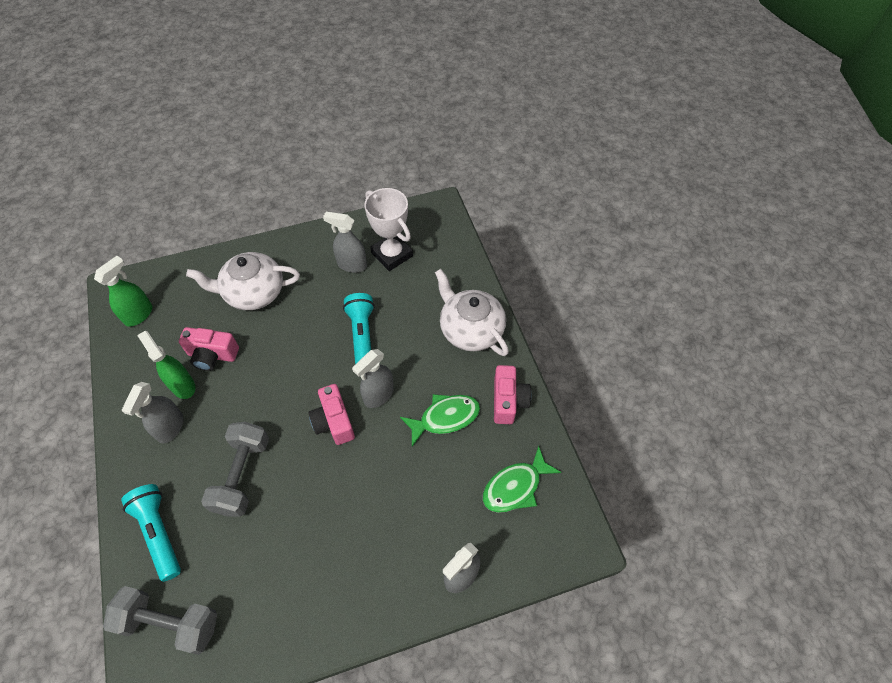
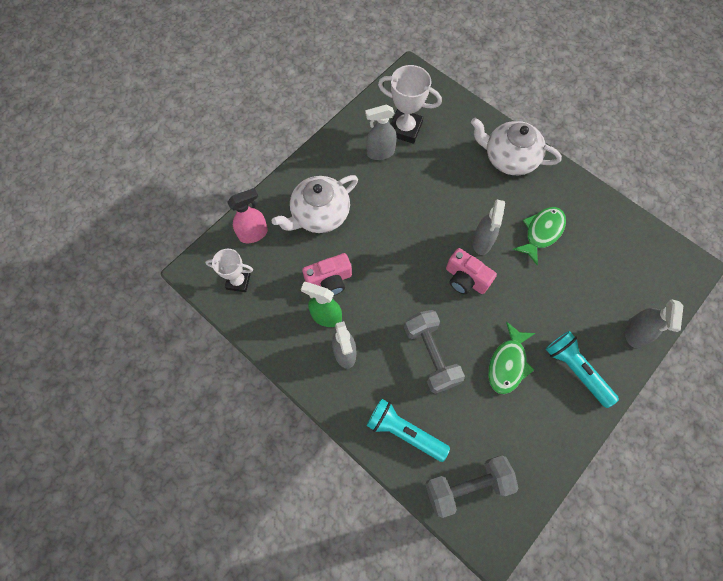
camera: 30 degrees left, 10 degrees up
green spray bottle [94,256,152,327] -> white trophy [205,249,253,292]
turquoise flashlight [343,293,375,364] -> turquoise flashlight moved to [546,331,619,408]
green fish [483,446,561,513] -> green fish moved to [488,321,536,394]
pink camera [494,365,531,424] -> none
none -> pink spray bottle [227,188,268,243]

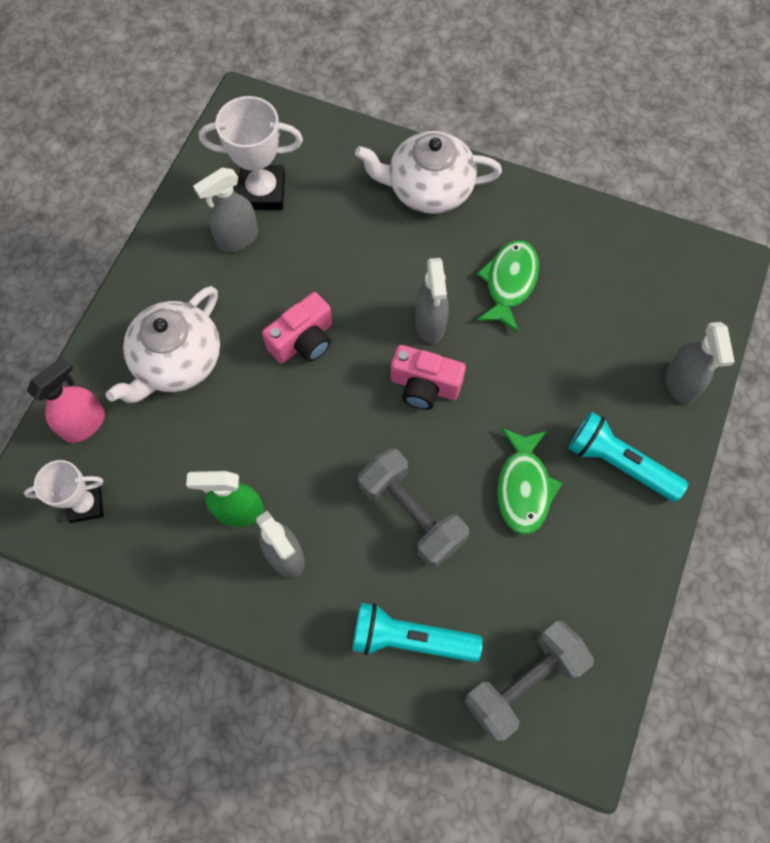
camera: 20 degrees left, 0 degrees up
pink camera [302,253,352,296] -> pink camera moved to [262,292,332,363]

